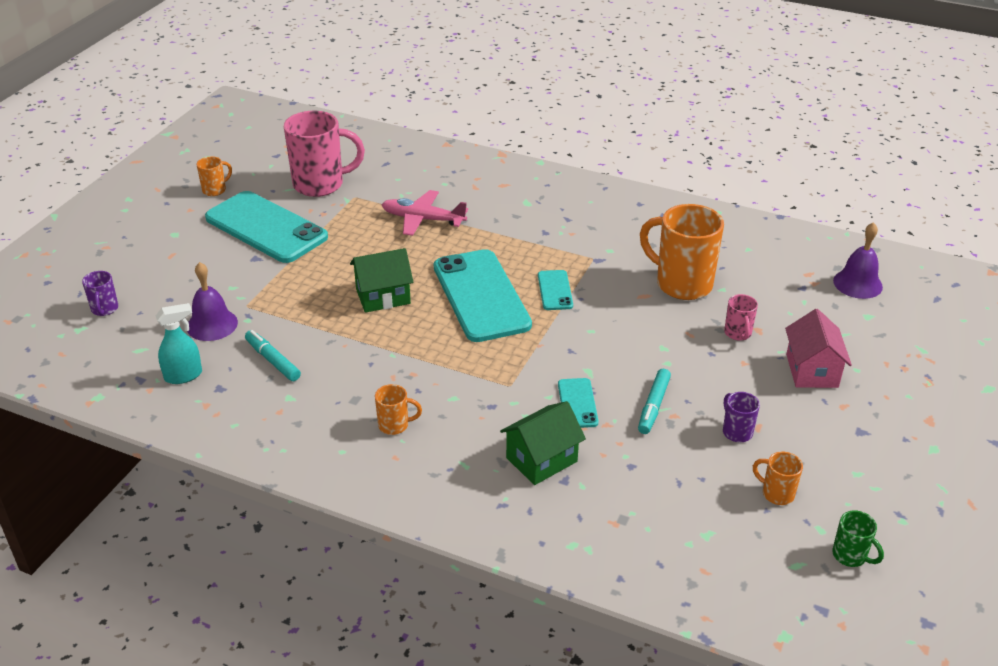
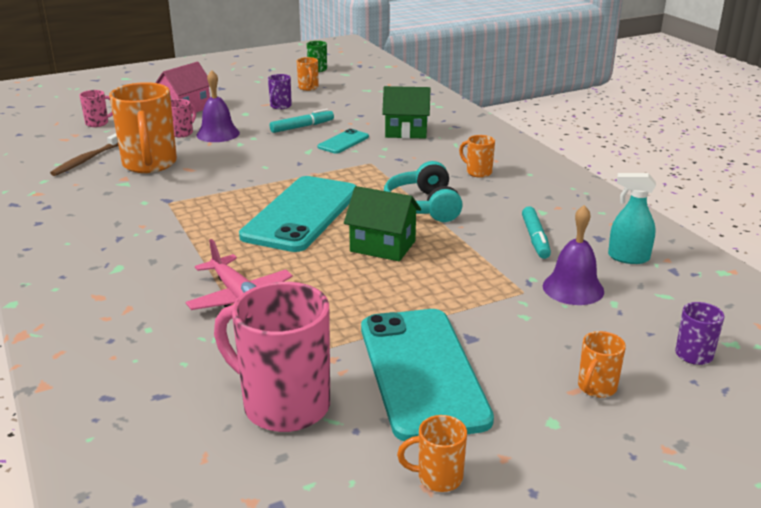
camera: 140 degrees left, 10 degrees down
turquoise phone [538,270,573,310] -> none
purple bell [833,222,883,299] -> purple bell moved to [196,70,240,142]
none -> brown toothbrush [50,133,119,176]
none -> pink mug [80,90,113,127]
none -> turquoise headphones [384,161,463,222]
none -> orange mug [578,331,626,398]

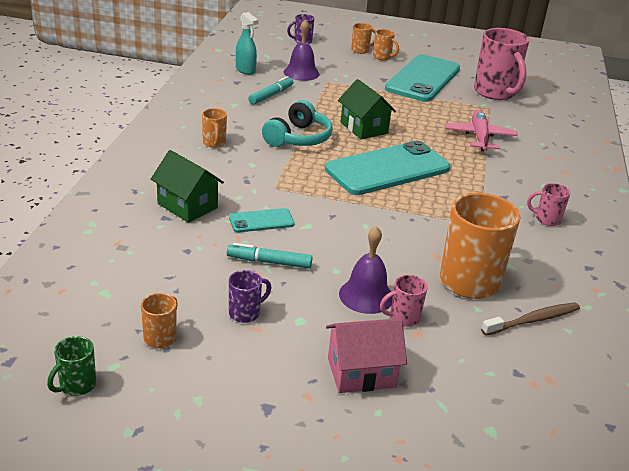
camera: 145 degrees left, 5 degrees up
pink mug [80,90,113,127] -> pink mug moved to [527,183,571,226]
orange mug [397,415,467,492] -> orange mug moved to [373,29,399,60]

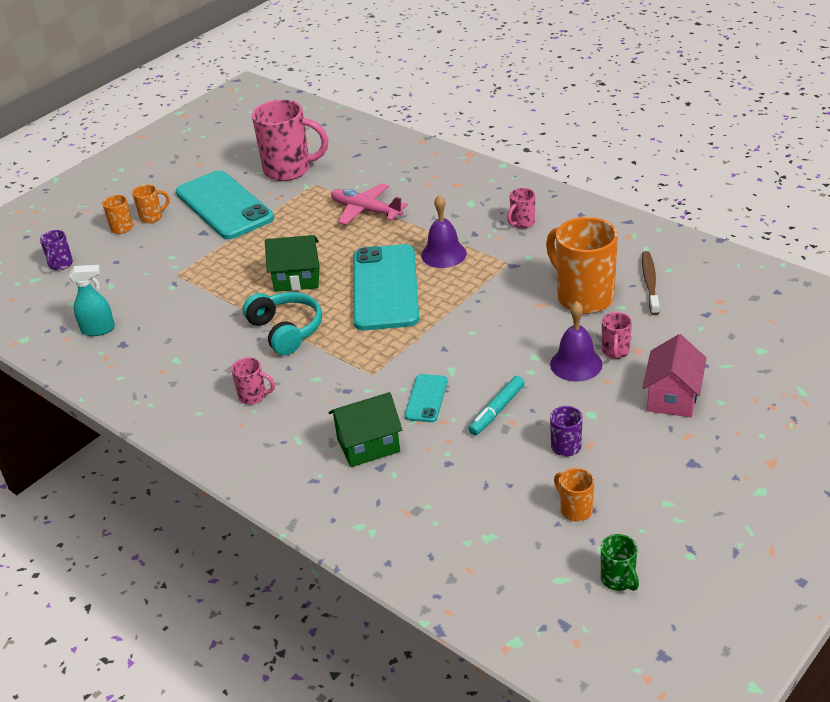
camera: 55 degrees left, 5 degrees up
orange mug [202,108,227,148] -> pink mug [231,357,275,404]
turquoise marker [248,76,293,105] -> none
purple bell [284,19,319,81] -> purple bell moved to [421,195,467,268]

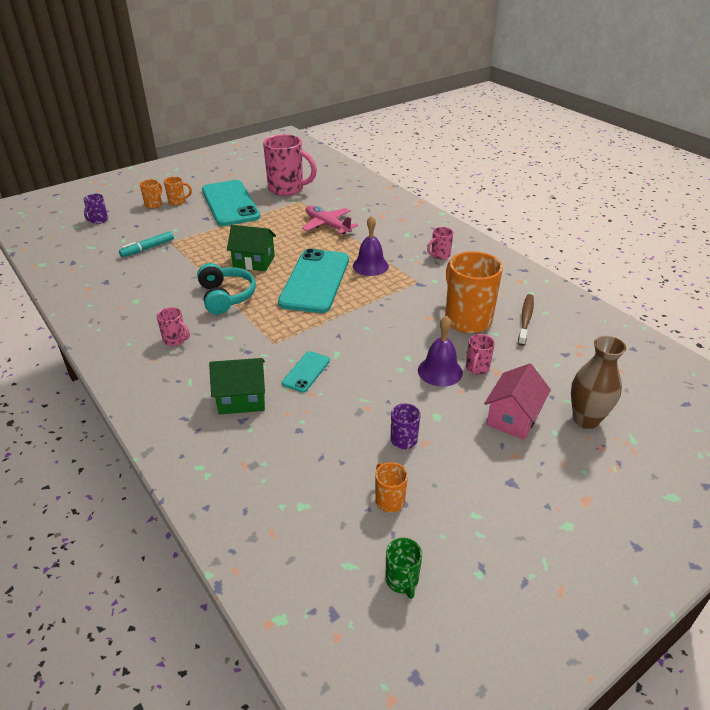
camera: 10 degrees right, 0 degrees up
turquoise spray bottle [69,265,115,336] -> none
turquoise marker [468,376,525,435] -> turquoise marker moved to [119,231,174,257]
none -> brown vase [571,336,626,429]

